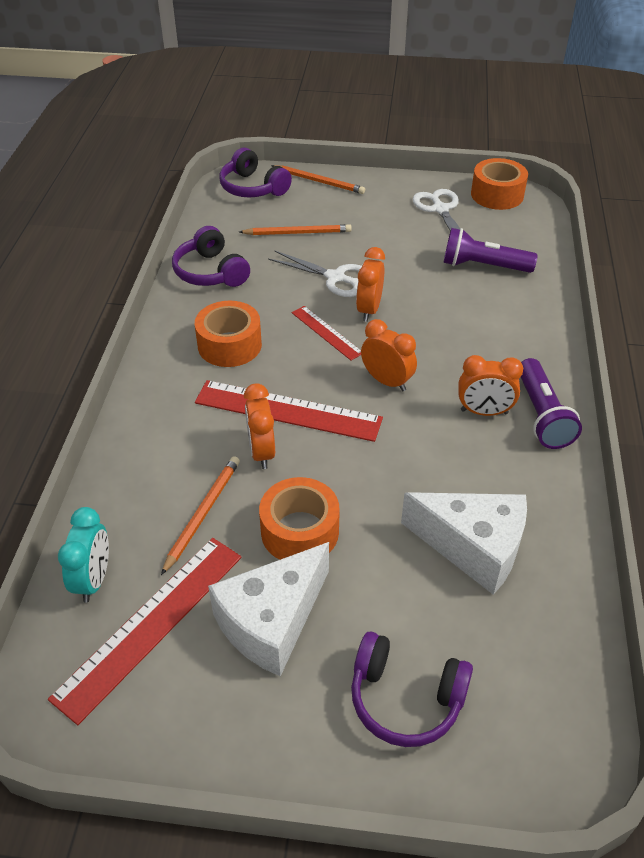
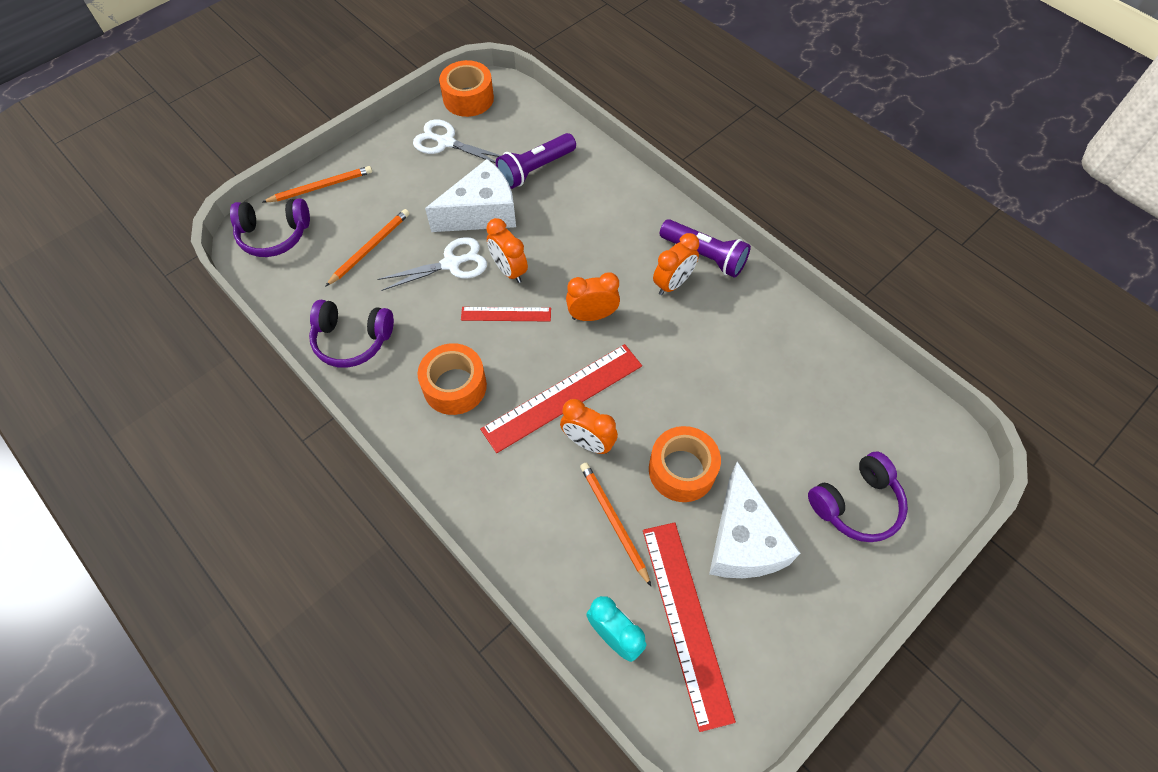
camera: 50 degrees left, 15 degrees up
white cheese [401,492,527,595] -> white cheese moved to [425,159,516,232]

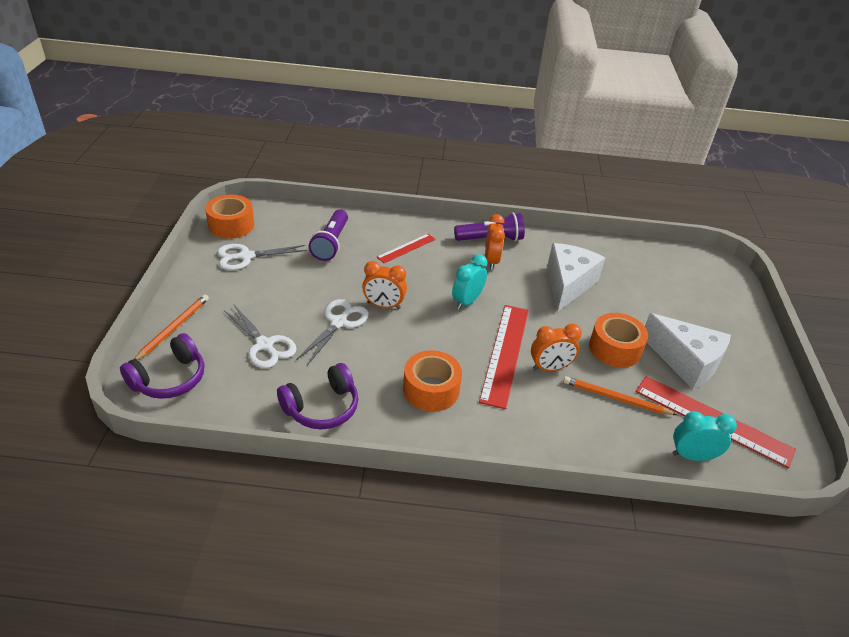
camera: 45 degrees left, 20 degrees down
orange pencil [325,209,410,287] -> white scissors [224,305,297,368]
white cheese [425,159,516,232] -> white cheese moved to [547,243,605,312]
red ruler [461,307,551,321] -> red ruler moved to [376,234,436,263]
orange clock [566,273,620,321] -> turquoise clock [452,254,488,310]
purple headphones [808,451,908,542] -> none

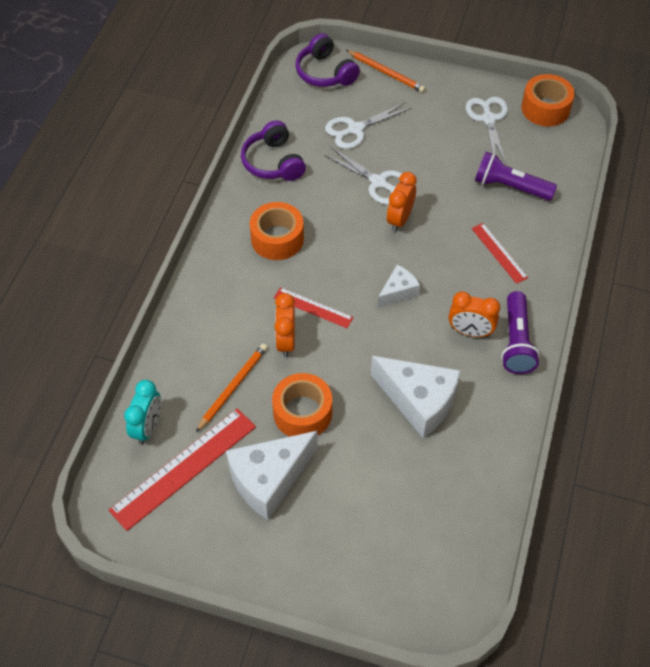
camera: 105 degrees right, 15 degrees up
turquoise clock [452,254,488,310] -> white cheese [377,265,420,308]
red ruler [479,305,529,409] -> red ruler [274,287,354,328], size x0.55

